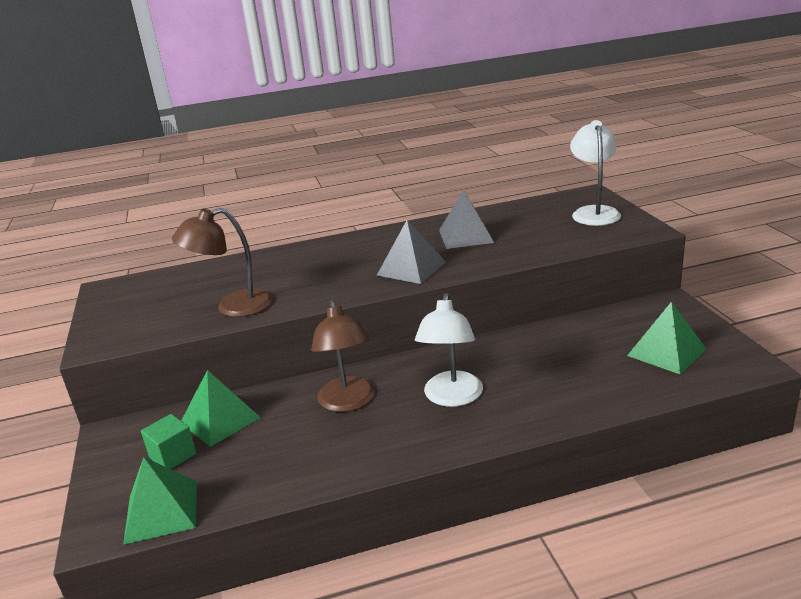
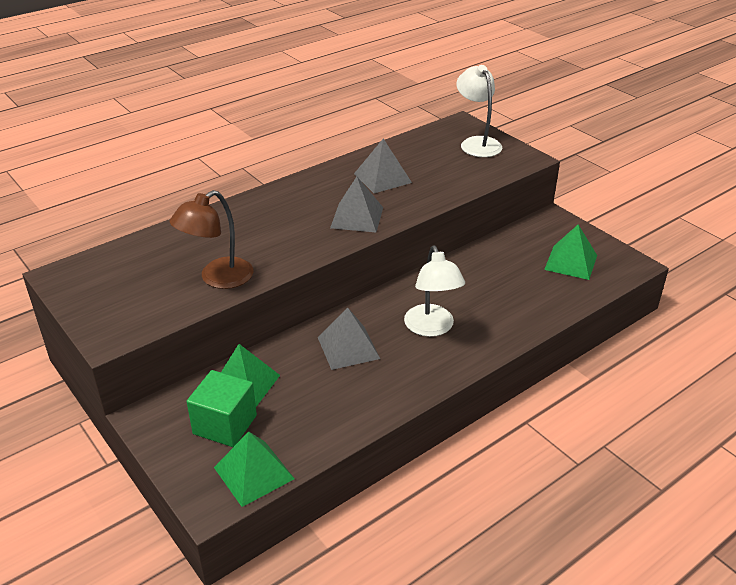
camera: 25 degrees left, 10 degrees up
green cube [141,414,196,469] -> green cube [187,370,257,447], size x1.51
brown lamp [311,300,375,412] -> grey pyramid [318,308,380,370]

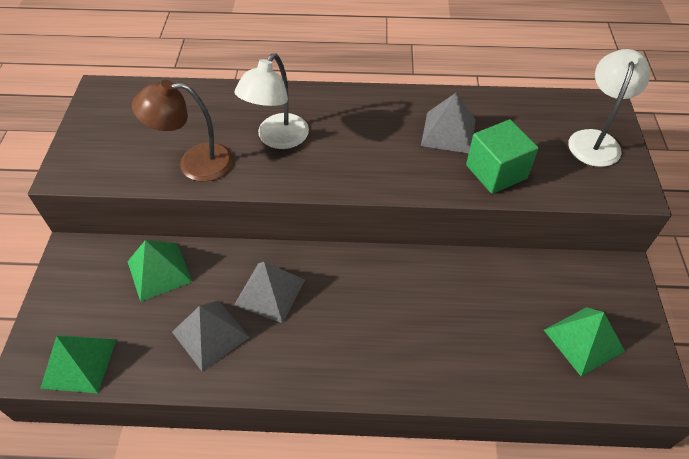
camera: 40 degrees right, 15 degrees up
green cube [187,370,257,447] -> green cube moved to [466,119,538,194]
grey pyramid [330,176,383,232] -> grey pyramid moved to [172,300,250,372]
white lamp [404,245,465,337] -> white lamp moved to [235,53,309,149]

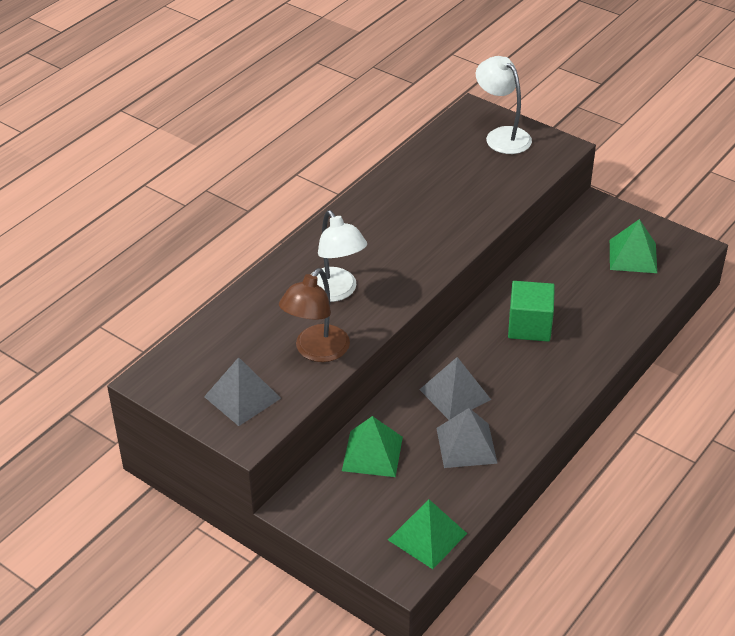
camera: 55 degrees left, 10 degrees down
grey pyramid [421,93,476,153] -> grey pyramid moved to [204,357,281,426]
green cube [466,119,538,194] -> green cube moved to [508,281,555,342]

